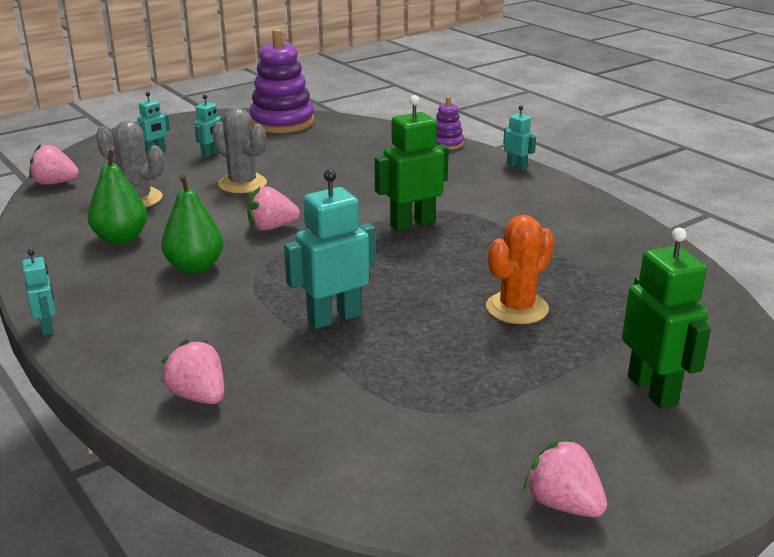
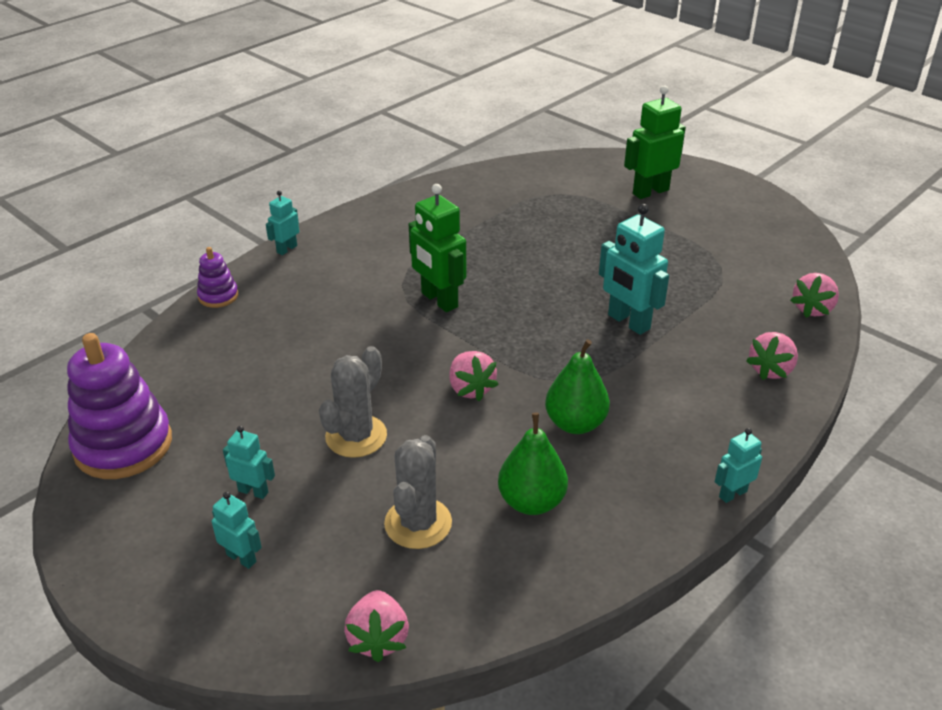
camera: 100 degrees left, 10 degrees up
orange cactus [486,215,554,324] -> none
pink strawberry [523,438,607,517] -> pink strawberry moved to [790,273,839,318]

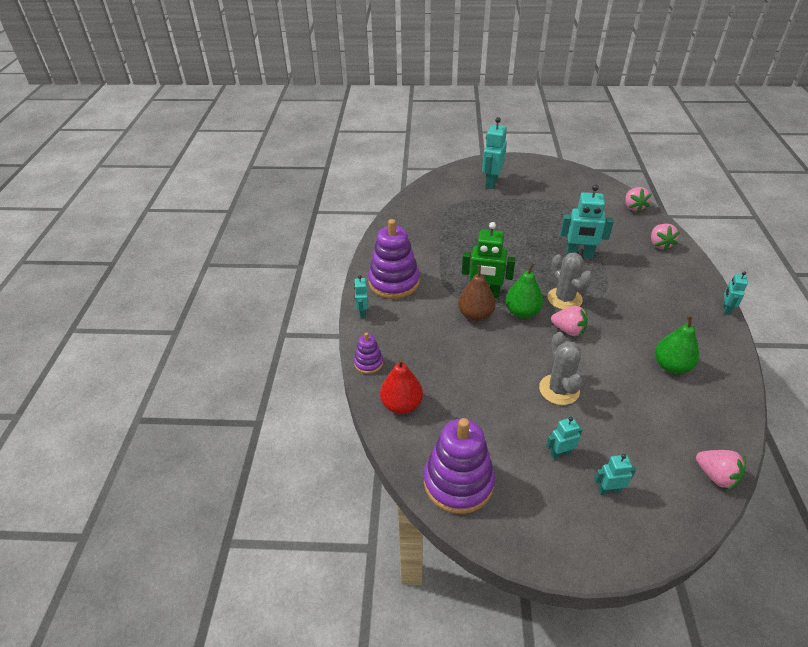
camera: 40 degrees left, 5 degrees up
grey cactus [384,435,452,549] -> grey cactus moved to [548,253,593,310]
green pear [545,339,610,434] -> green pear moved to [505,262,543,318]
green robot [624,85,686,199] -> turquoise robot [482,117,507,189]
none -> purple stacking toy [368,219,420,299]
none -> red pear [380,358,423,414]
none -> brown pear [458,265,496,321]

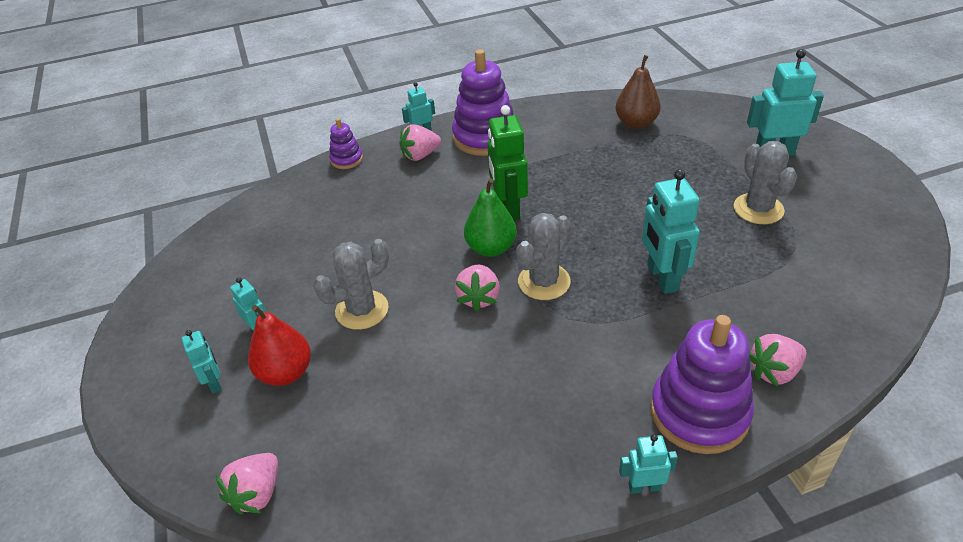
camera: 70 degrees right, 0 degrees up
red pear [380,358,423,414] -> red pear moved to [248,305,311,386]
purple stacking toy [424,418,495,514] -> purple stacking toy moved to [650,315,754,454]
brown pear [458,265,496,321] -> brown pear moved to [616,55,661,129]
pink strawberry [625,187,652,213] -> pink strawberry moved to [399,124,441,161]
green pear [655,315,699,374] -> none
none -> grey cactus [734,141,797,224]

